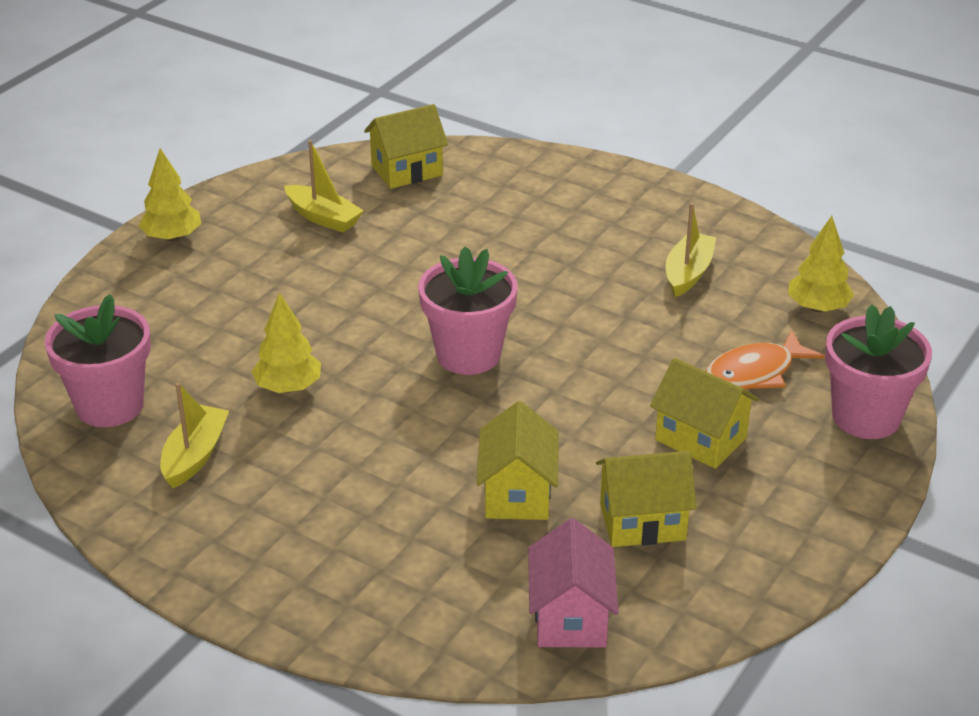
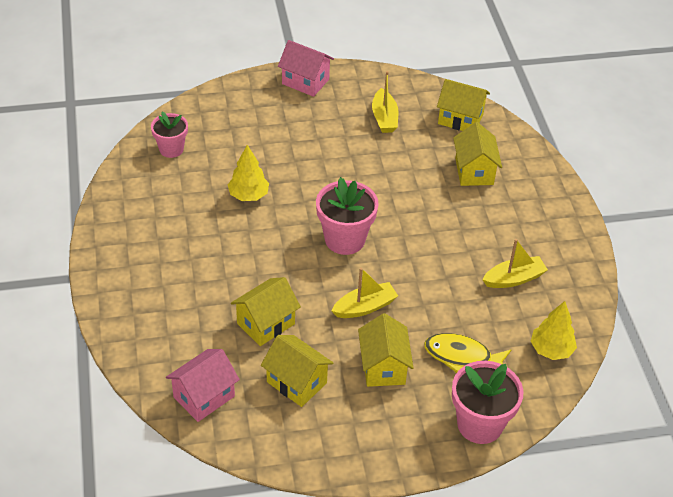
camera: 45 degrees right, 10 degrees up
pink flower pot [44,294,151,427] -> pink flower pot [151,112,188,158], size x0.64
yellow tree [139,148,201,242] -> pink house [278,40,334,97]
yellow boat [160,383,229,488] -> yellow boat moved to [331,268,398,318]
orange fish [705,330,825,390] -> yellow fish [424,333,511,373]
none -> yellow house [453,122,502,186]

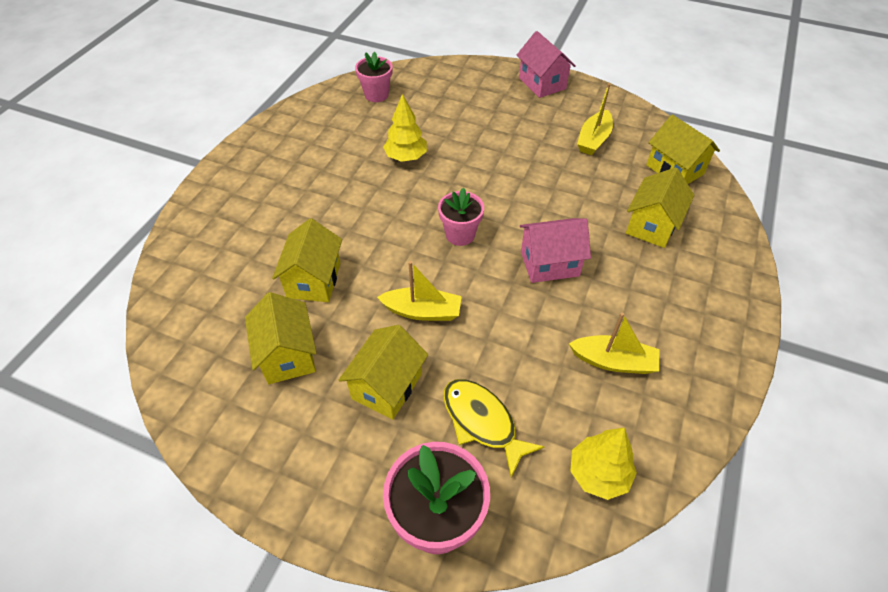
camera: 35 degrees right, 5 degrees up
pink house [166,349,240,422] -> pink house moved to [520,218,591,283]
yellow house [231,277,301,346] -> yellow house turned 75 degrees counterclockwise [272,218,342,302]
pink flower pot [316,177,379,255] -> pink flower pot [438,187,484,246], size x0.64

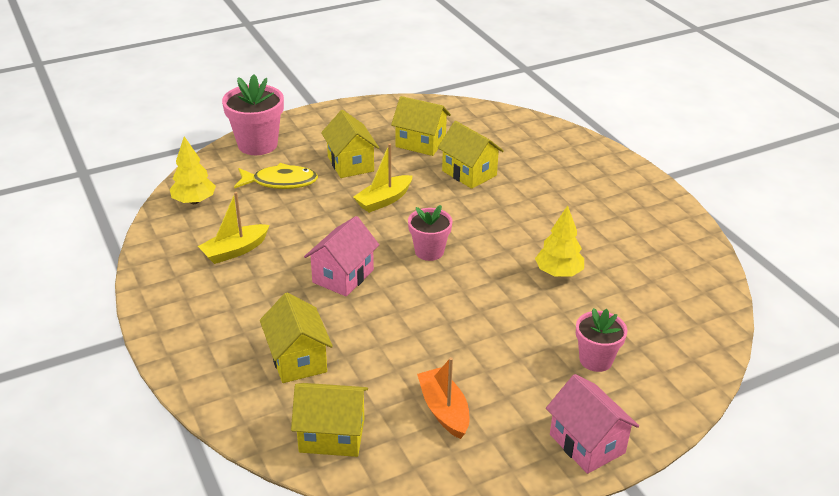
camera: 130 degrees right, 15 degrees down
pink flower pot [355,52,392,102] -> pink flower pot moved to [576,308,627,372]
pink house [516,31,576,98] -> pink house turned 45 degrees clockwise [546,374,639,474]
yellow boat [577,83,613,155] -> orange boat [417,357,470,439]

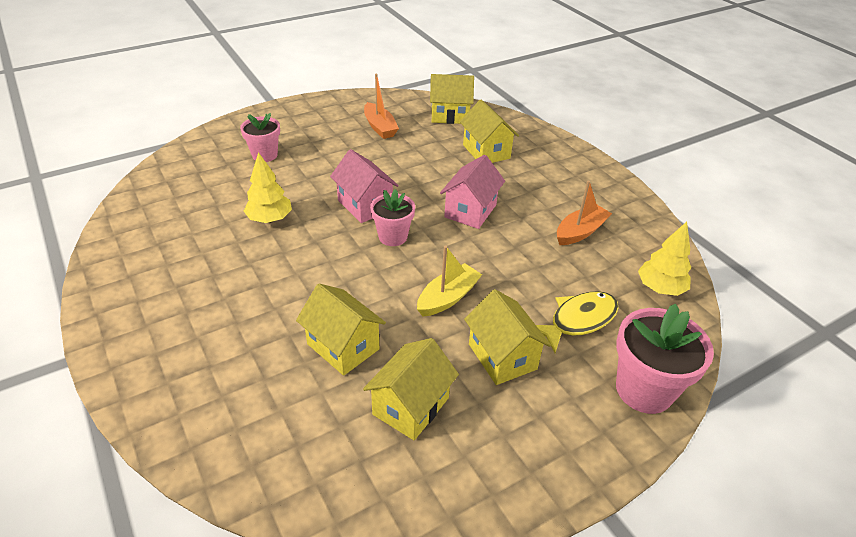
camera: 175 degrees right, 5 degrees up
yellow boat [198,192,270,264] -> orange boat [557,181,612,245]
yellow fish [234,163,318,189] -> yellow fish turned 150 degrees clockwise [536,291,619,353]
yellow house [391,96,451,156] -> yellow house turned 75 degrees counterclockwise [363,338,459,440]
pink house [546,374,639,474] -> pink house moved to [330,149,399,223]

